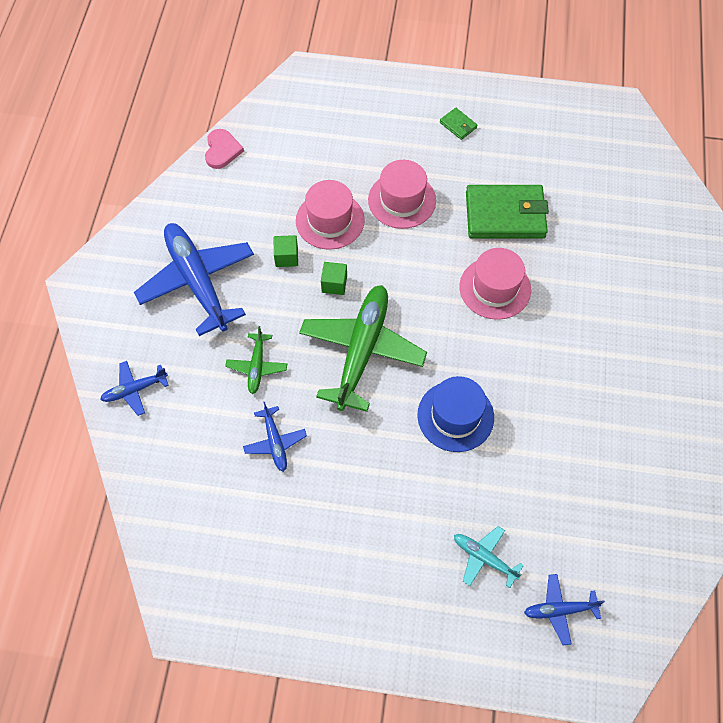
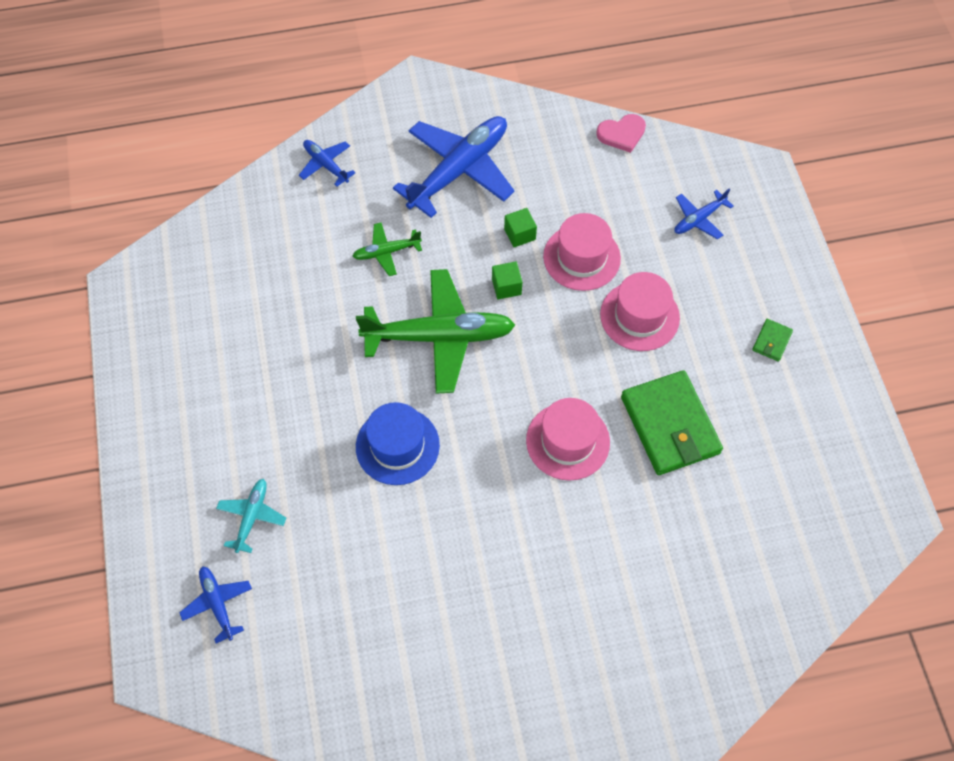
camera: 70 degrees right, 0 degrees up
blue plane [243,402,307,472] -> blue plane moved to [675,189,734,239]

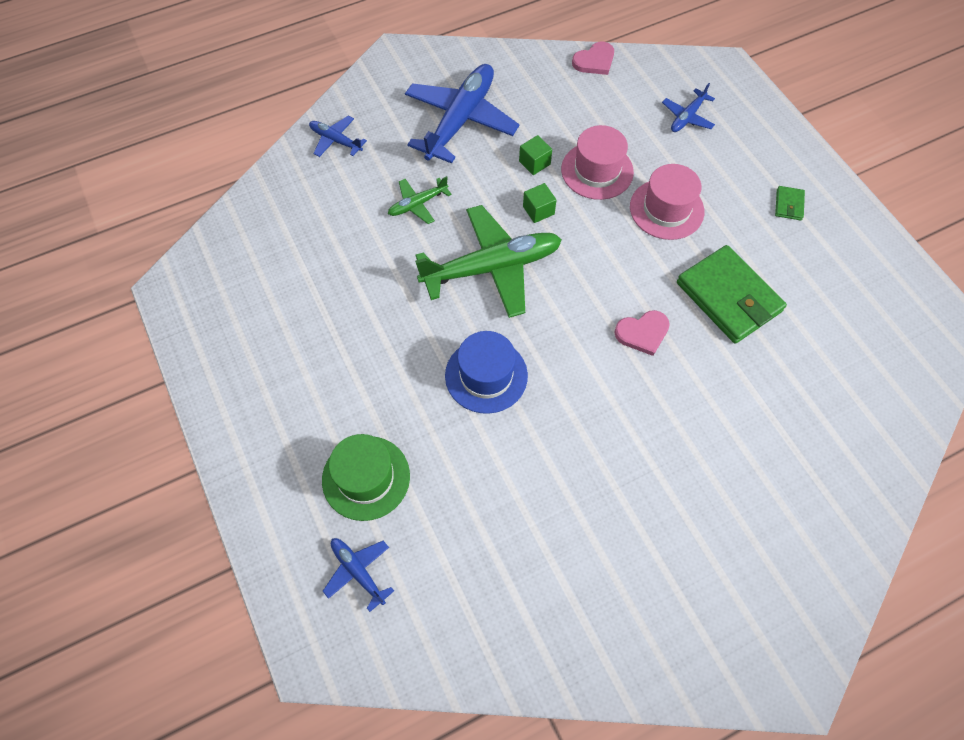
camera: 15 degrees left, 0 degrees up
turquoise plane [216,479,286,553] -> green hat [322,434,410,521]
pink hat [526,398,610,481] -> pink heart [614,310,670,356]

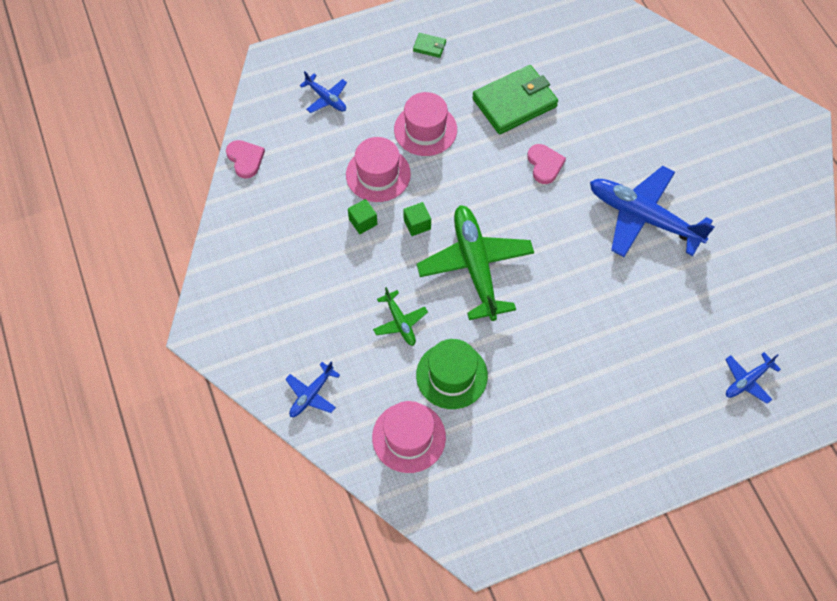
camera: 85 degrees left, 0 degrees up
green hat [322,434,410,521] -> green hat moved to [416,339,488,409]
blue plane [405,64,520,163] -> blue plane moved to [590,166,714,257]
blue hat [445,331,528,414] -> none
none -> pink hat [372,401,446,473]

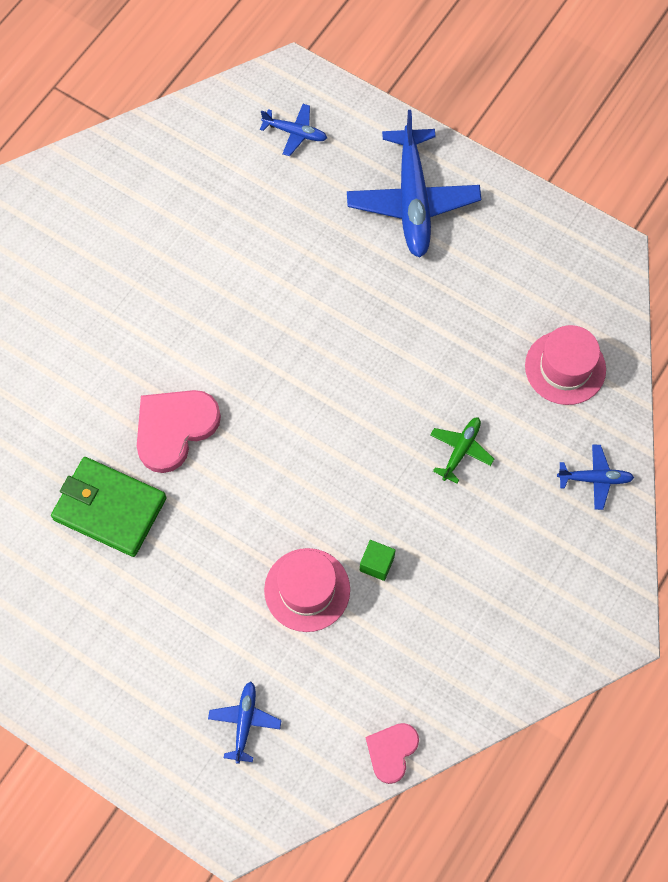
camera: 125 degrees left, 5 degrees up
pink hat [394,92,457,156] -> none
green cube [403,202,431,236] -> none
green wallet [413,33,446,58] -> none
green hat [416,339,488,409] -> none
green plane [417,205,534,321] -> none
pink heart [527,144,566,184] -> pink heart [137,390,221,473], size x1.69
blue plane [590,166,714,257] -> blue plane moved to [347,110,481,258]

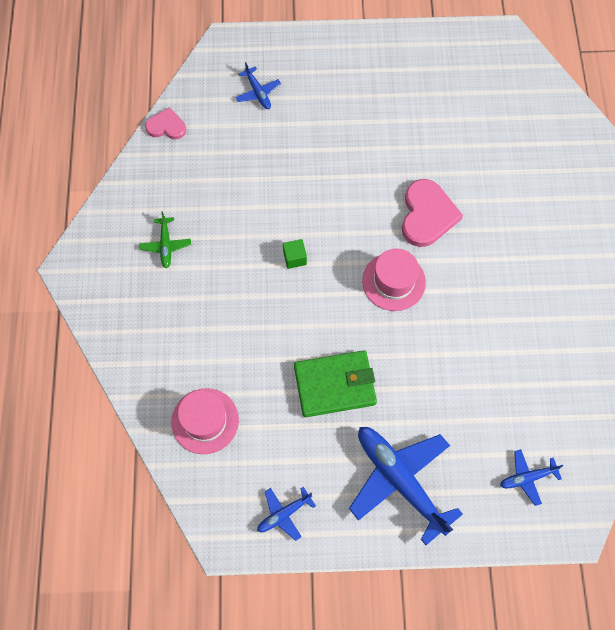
camera: 145 degrees right, 0 degrees up
green wallet [51,457,167,557] -> green wallet moved to [294,350,377,417]
pink hat [264,548,350,632] -> pink hat moved to [362,249,426,311]
green cube [360,540,395,581] -> green cube moved to [283,239,307,269]
pink heart [366,723,419,784] -> pink heart turned 75 degrees counterclockwise [145,107,186,139]
green plane [430,417,494,484] -> green plane moved to [139,211,191,268]
blue plane [557,445,634,510] -> blue plane moved to [257,487,316,541]

